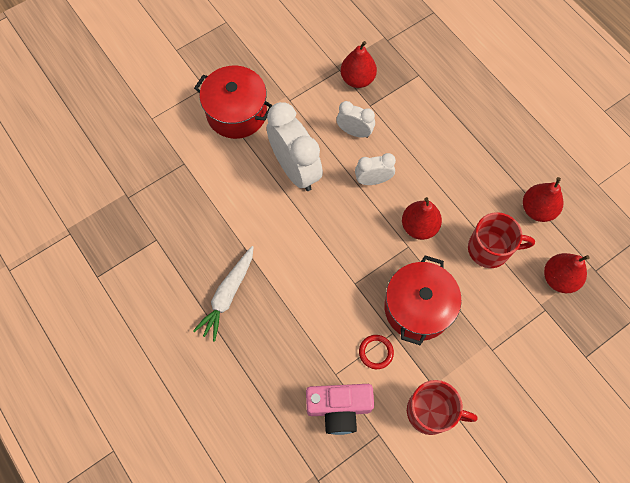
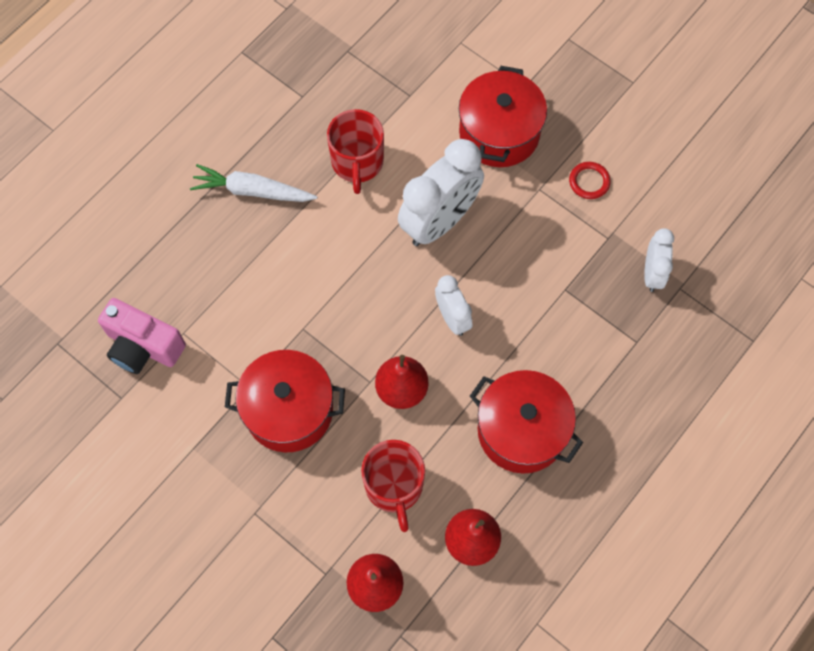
camera: 75 degrees right, 0 degrees up
pink camera [306,384,374,435] -> pink camera turned 45 degrees counterclockwise [98,298,186,374]
white clock [337,101,375,138] -> white clock moved to [644,228,674,292]
red pear [341,41,377,88] -> none
red ring [359,335,394,369] -> red ring moved to [569,162,611,199]
red mug [407,380,478,435] -> red mug moved to [327,109,384,194]
none -> red pot [470,370,583,474]

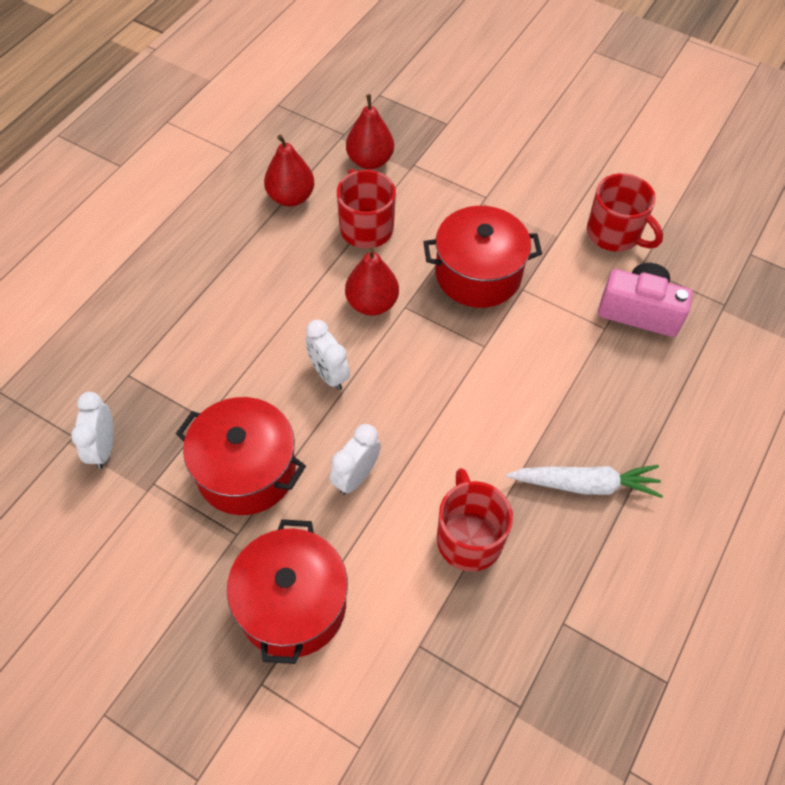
camera: 170 degrees right, 10 degrees down
white clock [398,139,484,246] -> white clock [330,424,381,495], size x0.54
red pot [470,370,583,474] -> red pot moved to [176,397,306,515]
red ring [569,162,611,199] -> none
none -> red mug [587,173,663,252]

